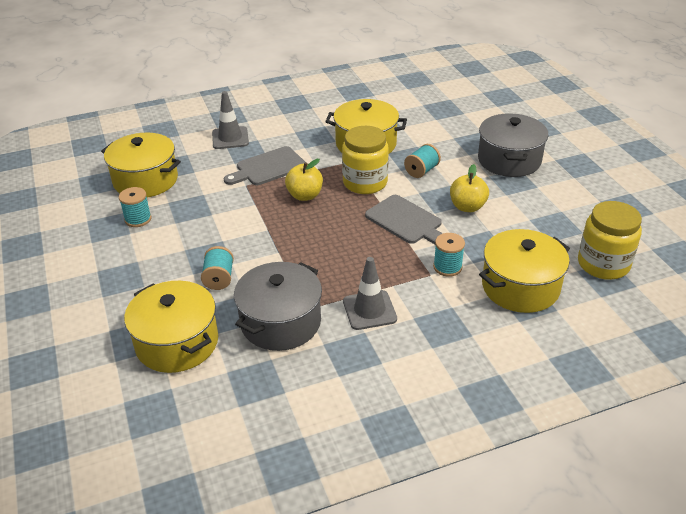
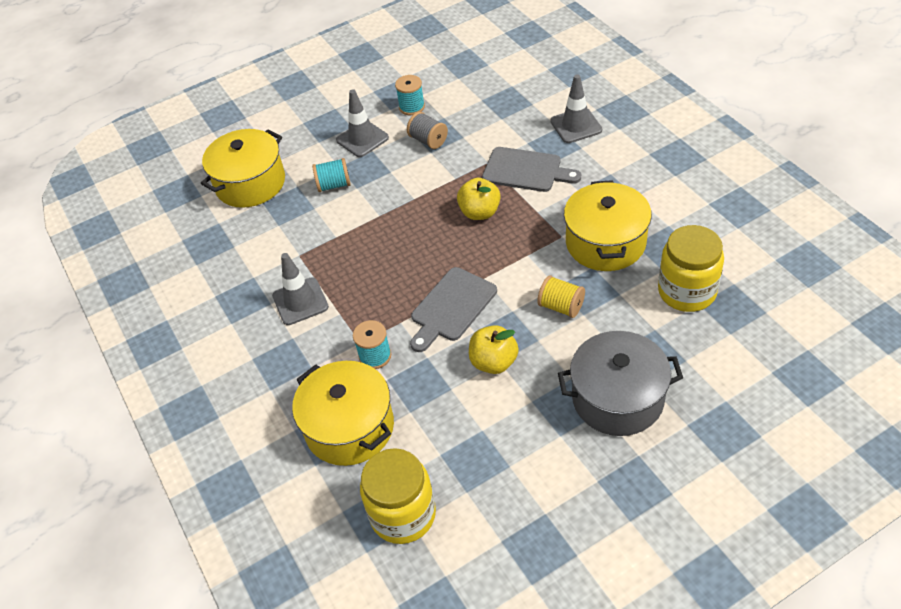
camera: 85 degrees right, 10 degrees up
yellow pot [101,133,181,197] -> none
grey cutting board [224,146,306,185] -> grey cutting board turned 150 degrees clockwise [482,147,581,192]
grey pot [234,262,322,351] -> none
yellow jar [342,126,389,194] -> yellow jar moved to [658,225,724,312]
turquoise spool [404,144,441,178] -> yellow spool [537,275,585,318]
none -> grey traffic cone [336,89,389,157]
none -> grey spool [407,112,448,149]

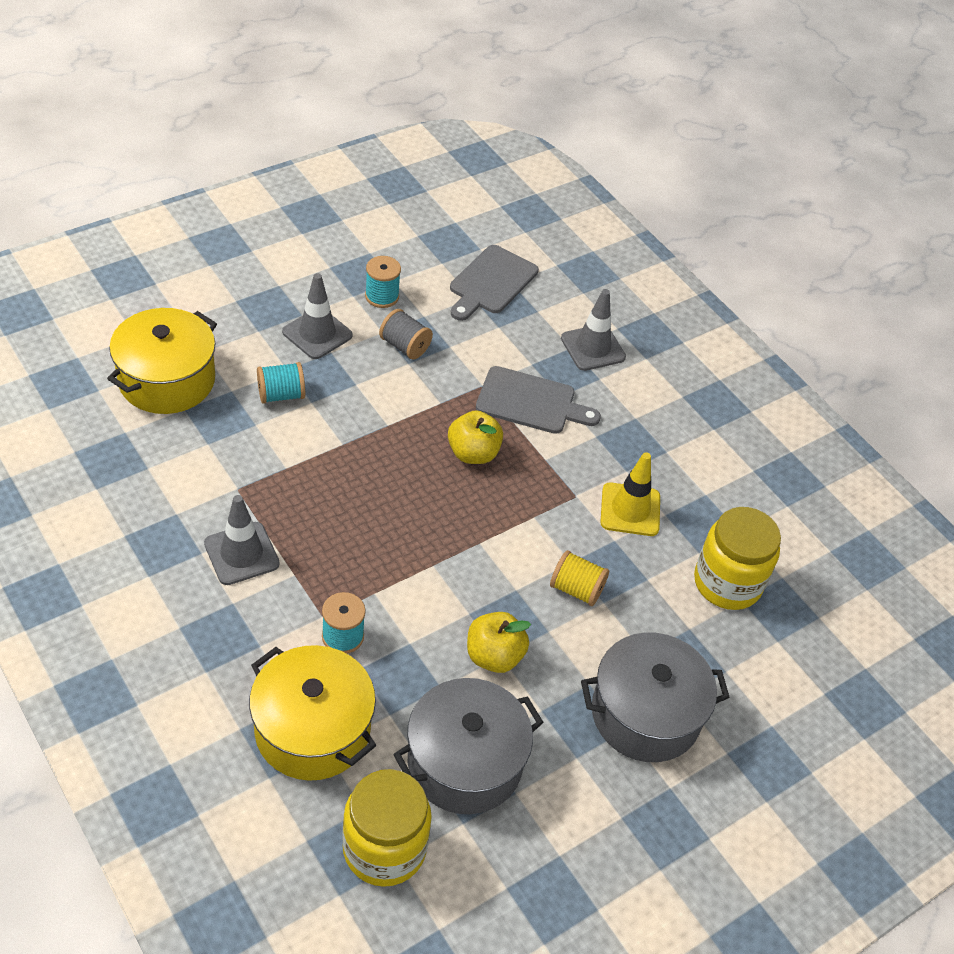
camera: 15 degrees left, 0 degrees up
grey cutting board [410,267,497,352] -> grey cutting board moved to [450,245,539,321]
yellow pot [564,180,652,271] -> yellow traffic cone [600,452,660,536]
none -> grey pot [393,678,544,814]

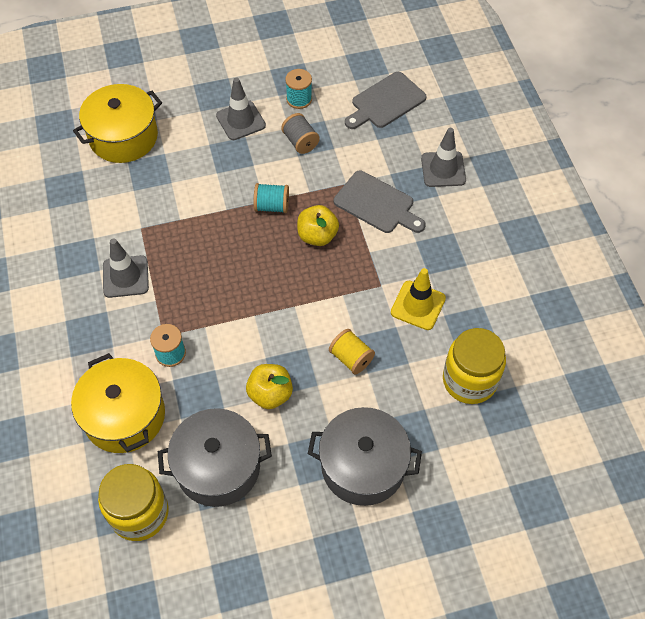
camera: 25 degrees right, 10 degrees up
turquoise spool [257,362,305,404] -> turquoise spool moved to [254,183,289,213]

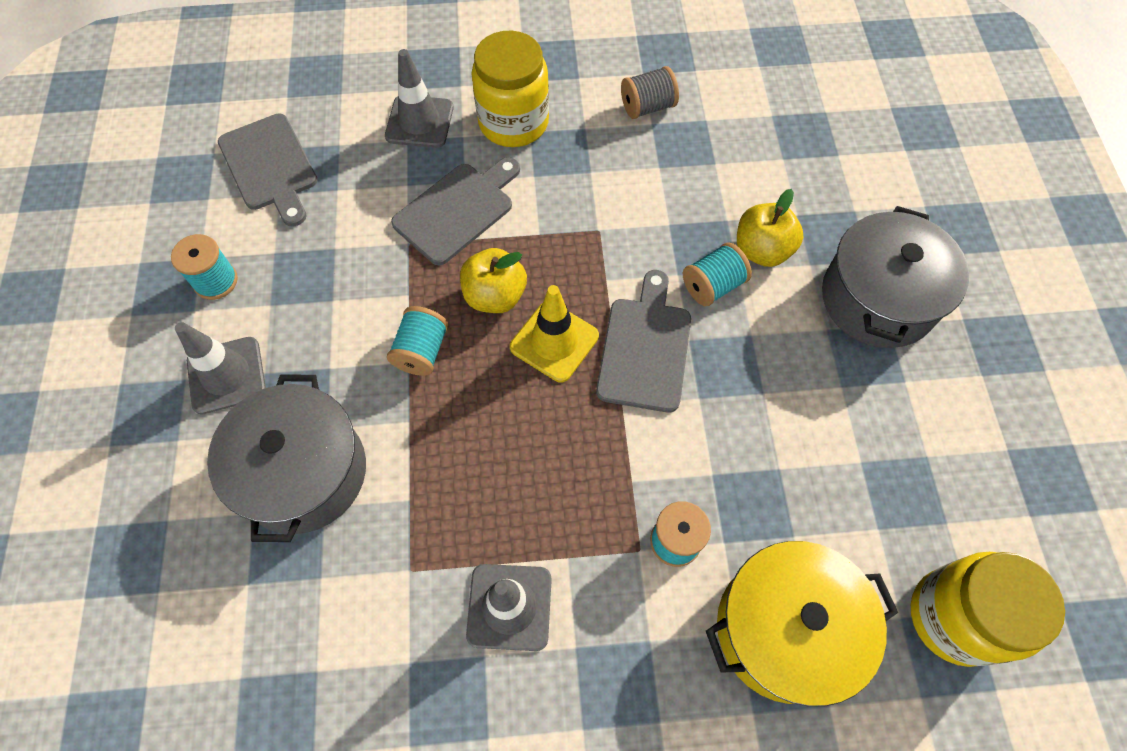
camera: 80 degrees left, 5 degrees up
yellow pot [73,84,162,163] -> none
grey pot [158,408,272,507] -> grey pot moved to [207,374,366,542]
yellow apple [246,364,293,409] -> yellow apple moved to [737,189,804,267]
grey spool [281,113,320,154] -> grey spool moved to [621,66,679,119]
yellow spool [329,329,375,375] -> turquoise spool [683,242,752,306]
yellow traffic cone [391,268,446,330] -> yellow traffic cone moved to [510,285,599,382]
yellow jar [443,328,506,404] -> yellow jar moved to [472,31,549,147]
none -> grey cutting board [596,270,691,413]

